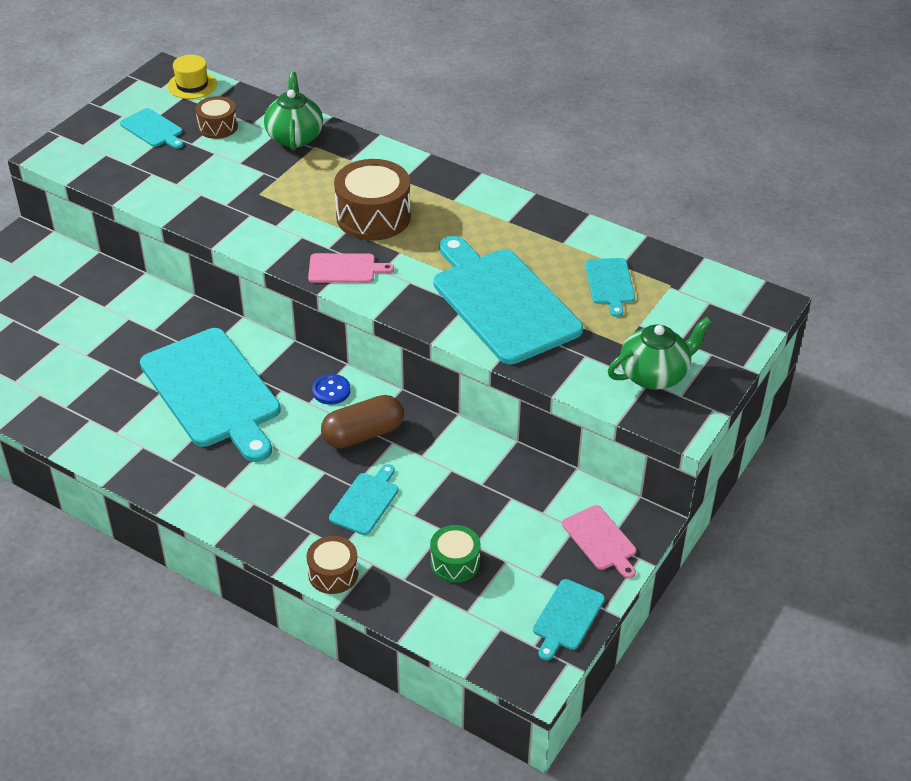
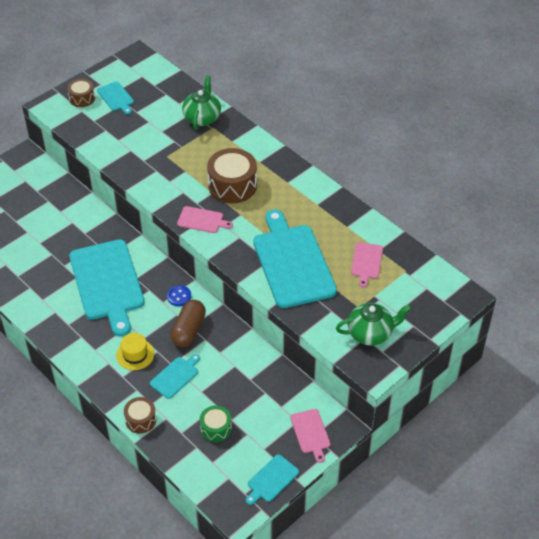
camera: 15 degrees right, 5 degrees up
yellow hat [168,55,217,99] -> yellow hat moved to [116,333,154,370]
brown drum [195,96,238,139] -> brown drum moved to [67,79,95,107]
brown capsule [321,395,403,448] -> brown capsule turned 60 degrees counterclockwise [170,300,206,347]
turquoise cutting board [585,258,635,317] -> pink cutting board [351,242,383,287]

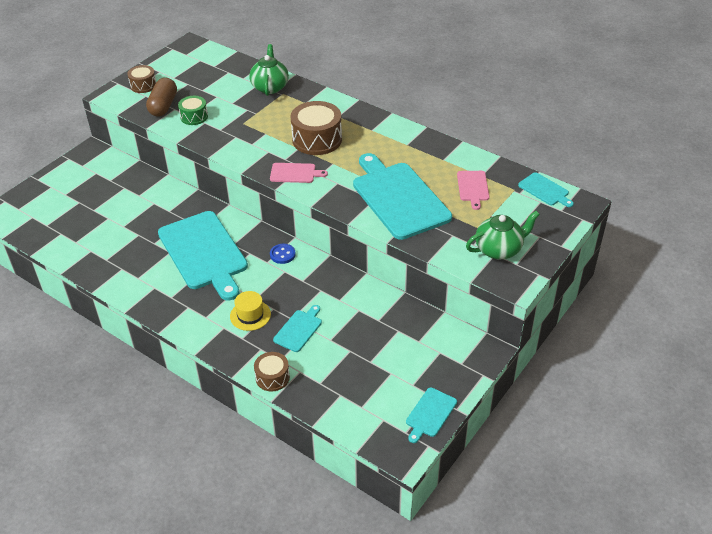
camera: 10 degrees left, 5 degrees down
turquoise cutting board [97,81,134,114] -> turquoise cutting board moved to [518,172,574,207]
brown capsule [170,300,206,347] -> brown capsule moved to [146,78,177,117]
green drum [200,406,232,442] -> green drum moved to [178,96,208,125]
pink cutting board [290,409,330,463] -> none

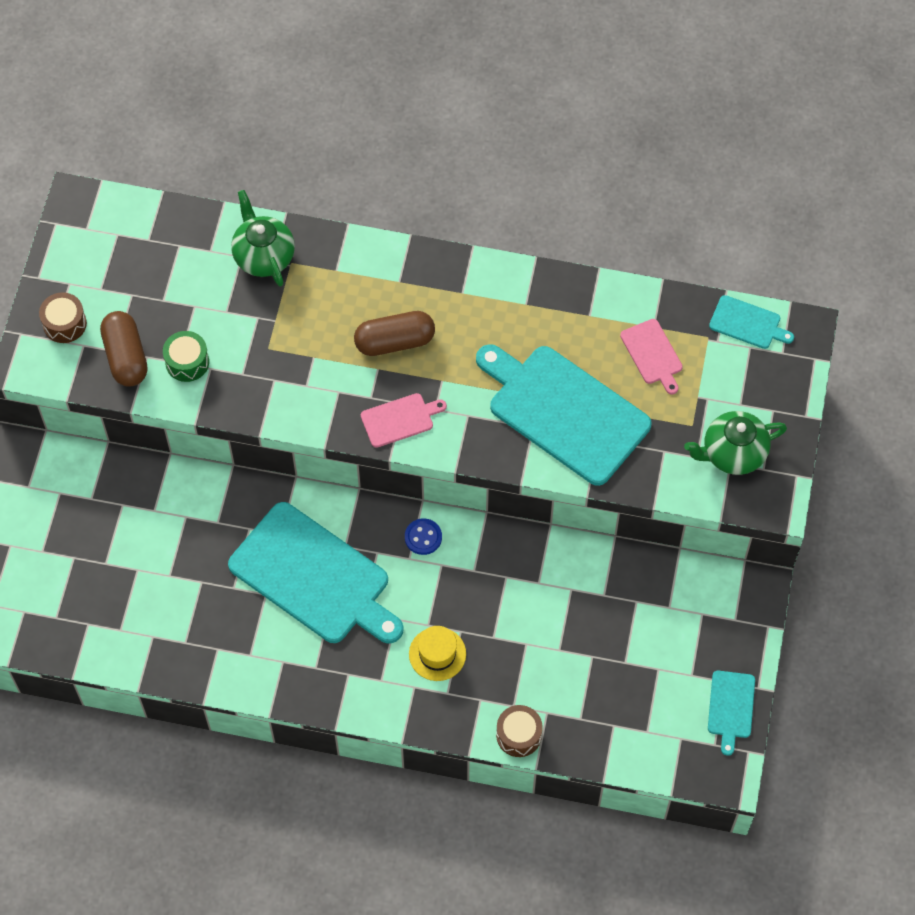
camera: 25 degrees left, 20 degrees up
turquoise cutting board [273,305,322,352] -> none
brown drum [291,101,342,155] -> brown capsule [354,311,435,356]
green teapot [466,211,540,259] -> green teapot turned 150 degrees counterclockwise [684,411,787,475]

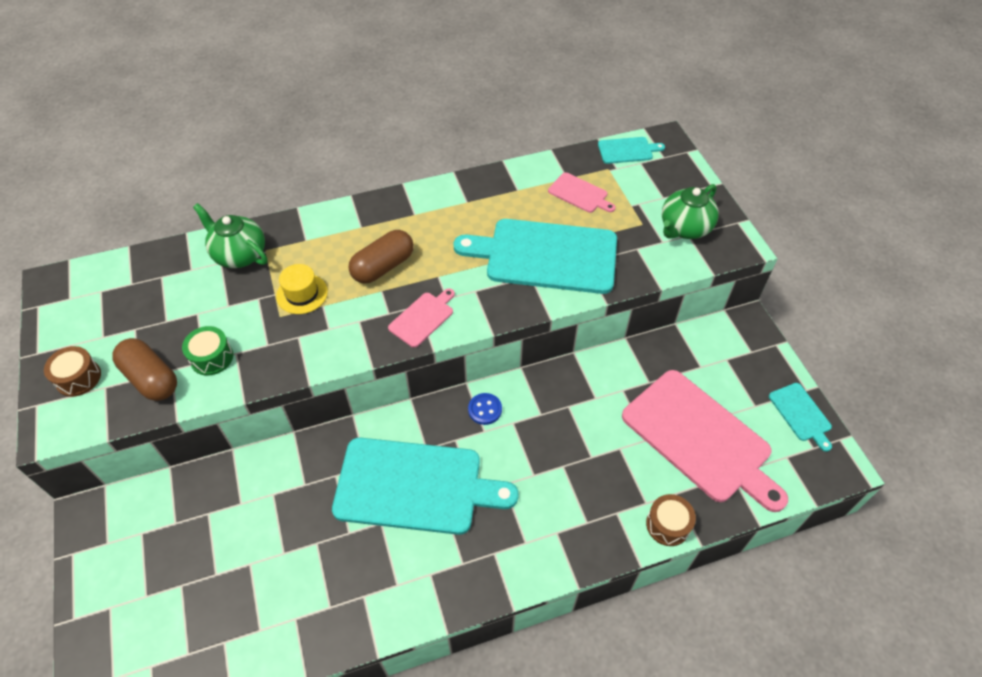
camera: 30 degrees left, 10 degrees down
yellow hat [409,626,466,681] -> yellow hat moved to [276,264,328,314]
none -> pink cutting board [622,370,788,512]

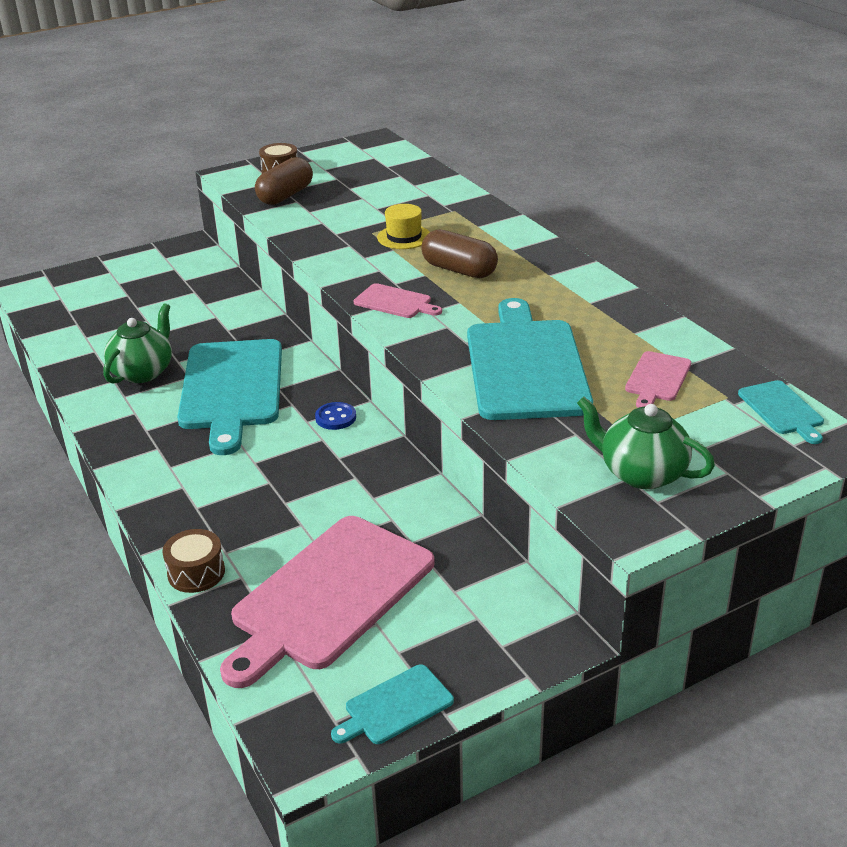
camera: 80 degrees right, 20 degrees down
green drum [182,326,233,376] -> none
green teapot [193,203,268,268] -> green teapot moved to [103,303,172,384]

